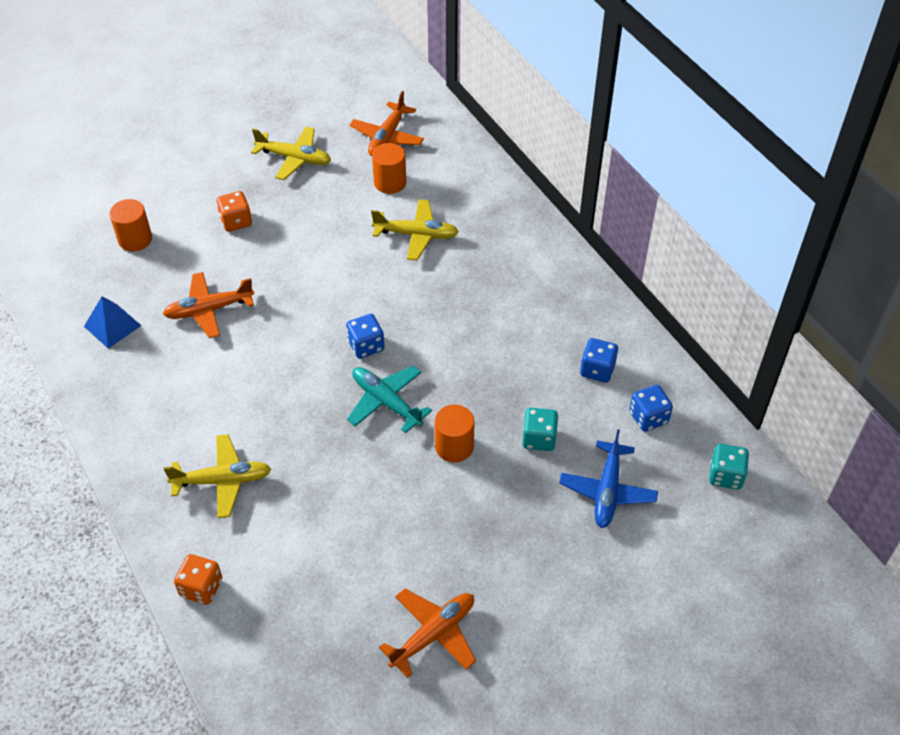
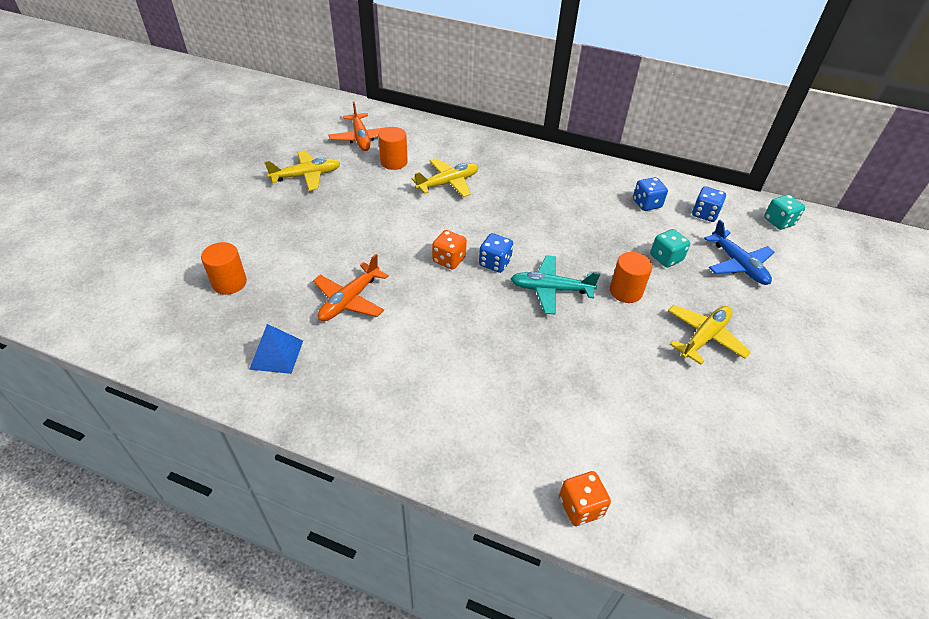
camera: 40 degrees left, 5 degrees down
yellow plane [163,434,271,518] -> yellow plane moved to [668,305,751,365]
orange dice [216,191,252,232] -> orange dice moved to [432,230,467,270]
orange plane [379,589,476,678] -> none

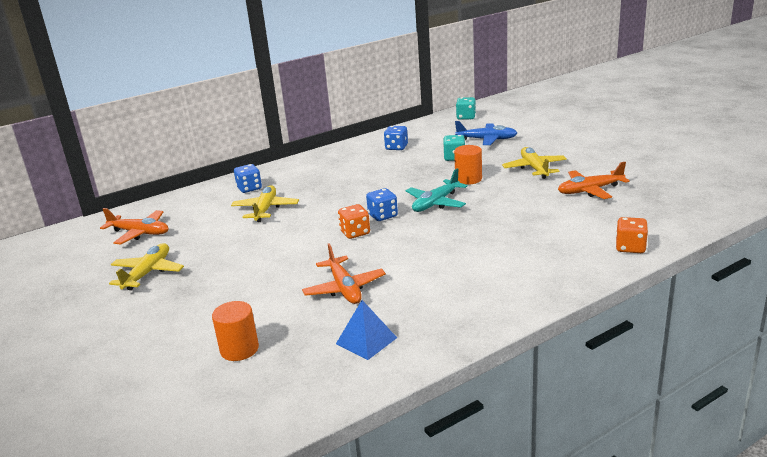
camera: 50 degrees left, 20 degrees down
orange cylinder [378,127,408,170] -> none
blue dice [692,186,726,222] -> blue dice moved to [234,164,262,193]
none -> orange plane [558,162,630,199]

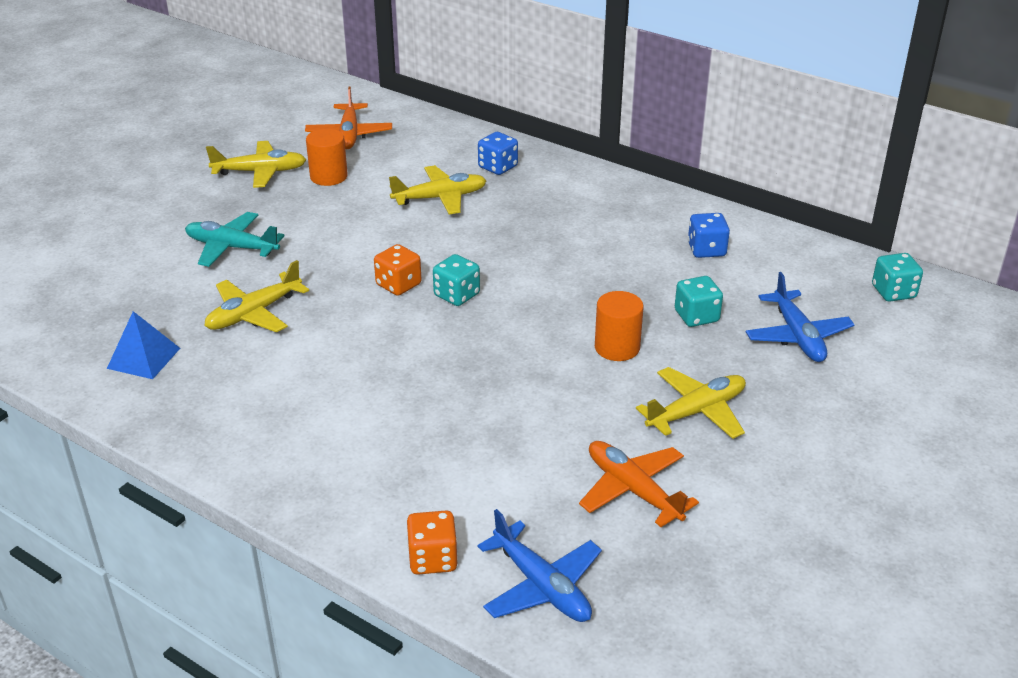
camera: 65 degrees right, 10 degrees up
orange cylinder [212,301,259,361] -> orange cylinder moved to [306,129,348,186]
orange plane [302,243,386,304] -> yellow plane [204,260,309,332]
blue dice [366,188,398,221] -> turquoise dice [433,254,480,306]
turquoise plane [406,168,468,212] -> turquoise plane moved to [185,212,285,267]
none -> blue plane [477,509,602,622]

